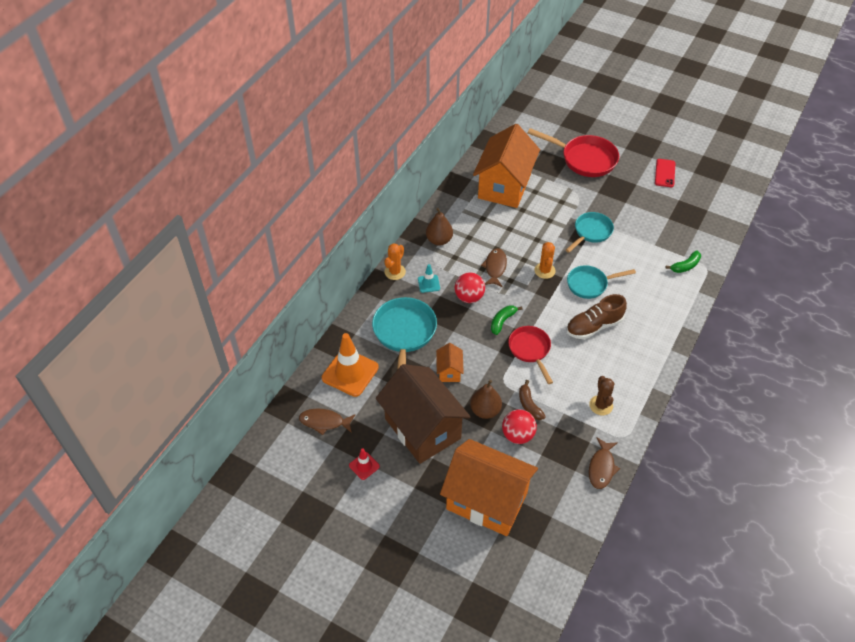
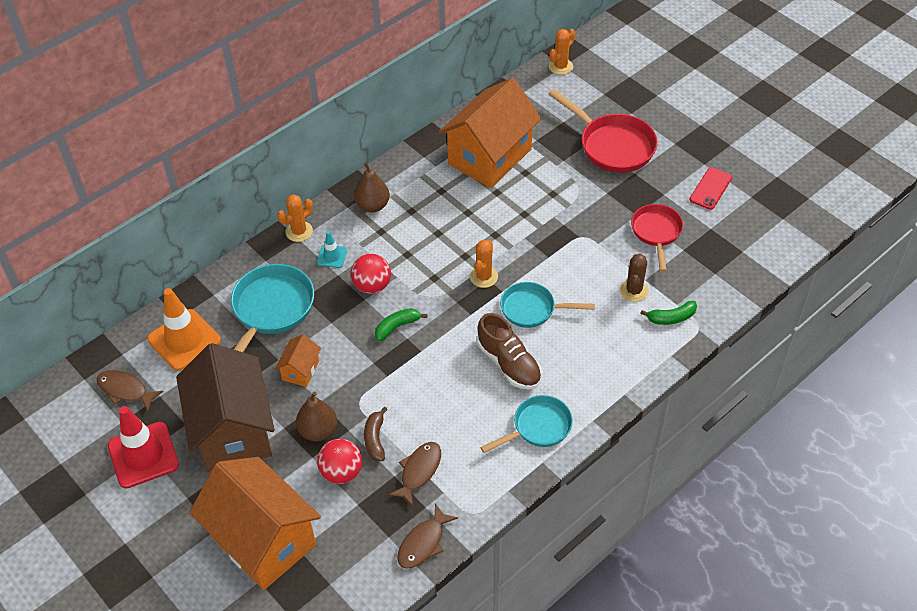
camera: 20 degrees right, 0 degrees up
red traffic cone [349,448,380,480] -> red traffic cone [108,406,179,489], size x2.04
brown fish [481,248,507,287] -> brown fish moved to [388,442,441,506]
red pan [508,326,553,384] -> red pan moved to [631,204,683,272]
turquoise pan [566,212,614,253] -> turquoise pan moved to [480,395,573,453]
brown shoe [566,294,627,339] -> brown shoe turned 120 degrees counterclockwise [477,313,542,390]
brown cactus [589,376,614,415] -> brown cactus moved to [620,253,649,302]
none -> orange cactus [549,29,575,75]

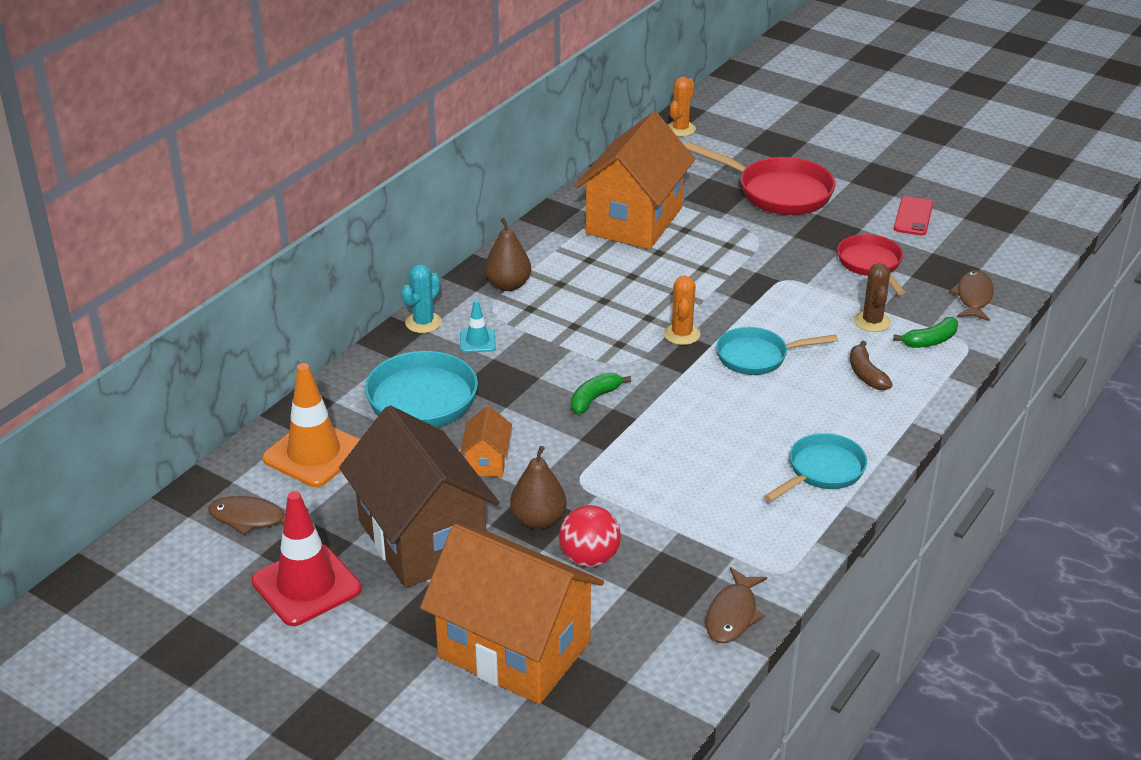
camera: 15 degrees left, 15 degrees down
orange cactus [277,195,313,242] -> turquoise cactus [401,264,442,333]
red ball [351,254,391,294] -> none
brown banana [364,407,388,461] -> brown banana moved to [850,341,893,390]
brown fish [388,442,441,506] -> brown fish moved to [949,270,994,321]
brown shoe [477,313,542,390] -> none

